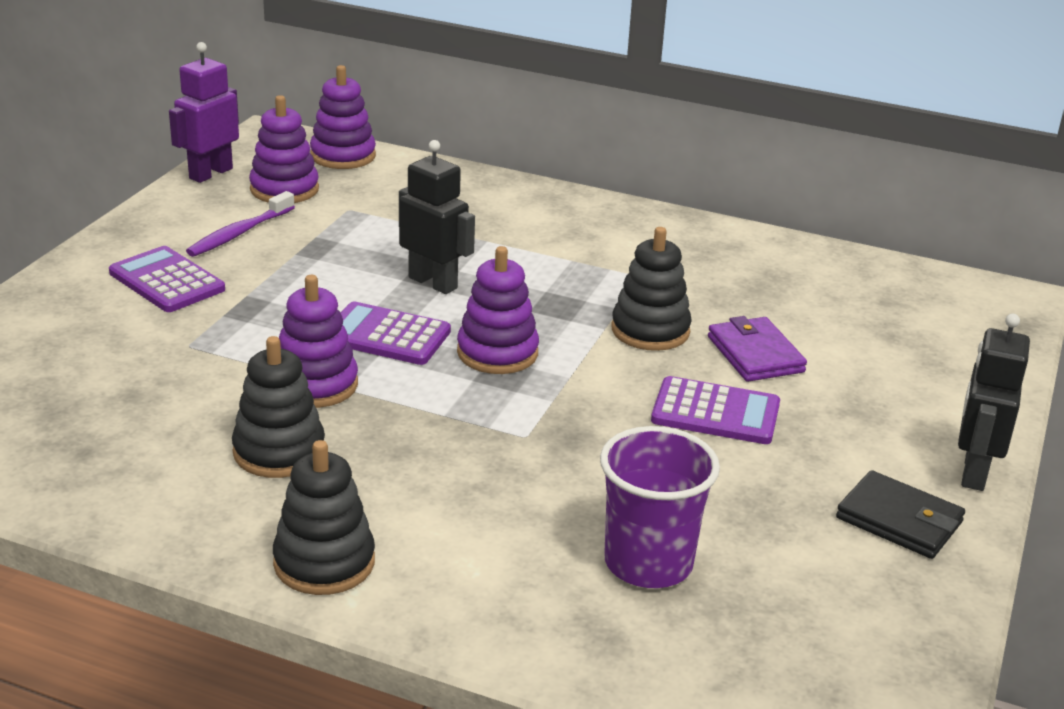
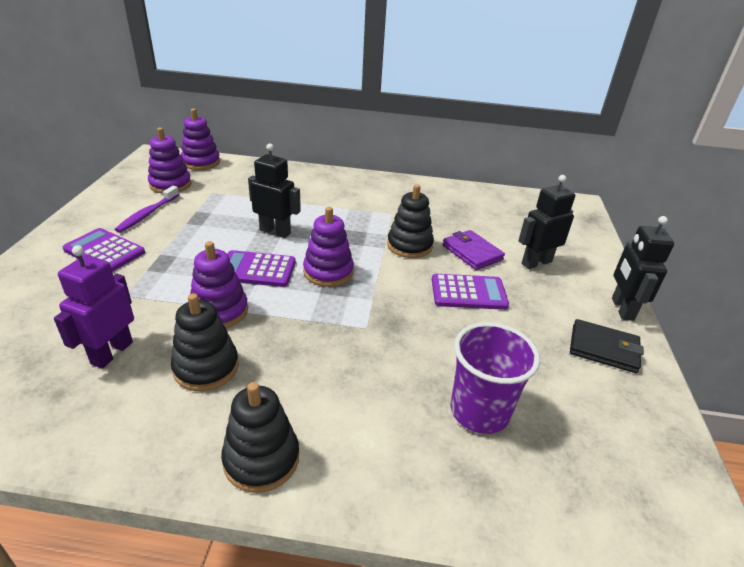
camera: 15 degrees left, 5 degrees up
purple robot [169,42,239,183] -> purple robot moved to [54,245,134,369]
none -> black robot [518,175,575,269]

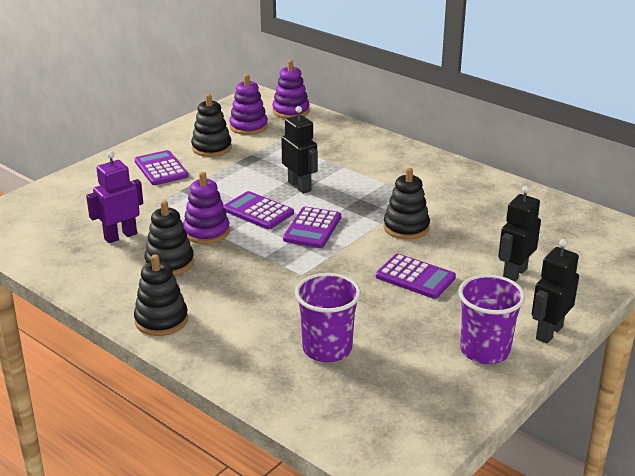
camera: 35 degrees right, 5 degrees down
purple toothbrush [114,186,179,233] -> black stacking toy [191,94,232,157]
purple stacking toy [303,207,354,287] -> purple calculator [283,206,341,248]
purple wallet [442,230,505,270] -> none
black robot [518,175,575,269] -> black robot turned 60 degrees counterclockwise [498,186,541,282]
black wallet [570,319,644,373] -> purple cup [458,274,525,364]

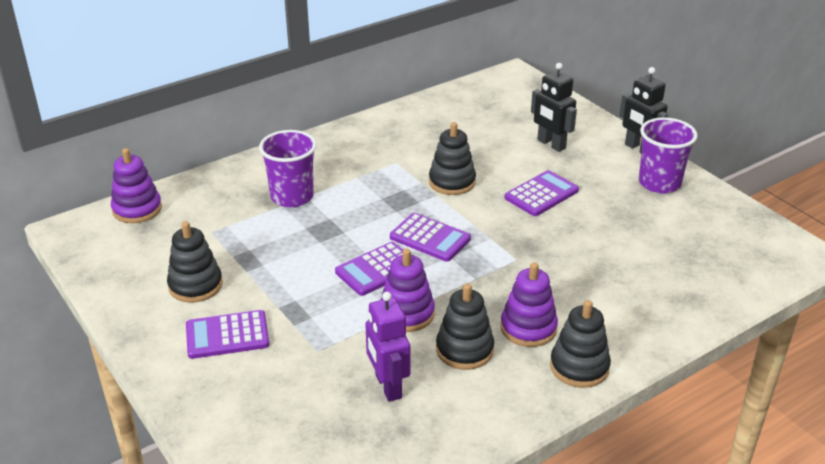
camera: 75 degrees left, 5 degrees up
purple stacking toy [229,74,268,135] -> purple stacking toy moved to [500,262,558,347]
black robot [281,106,318,194] -> none
purple cup [295,273,361,362] -> purple cup moved to [259,130,316,207]

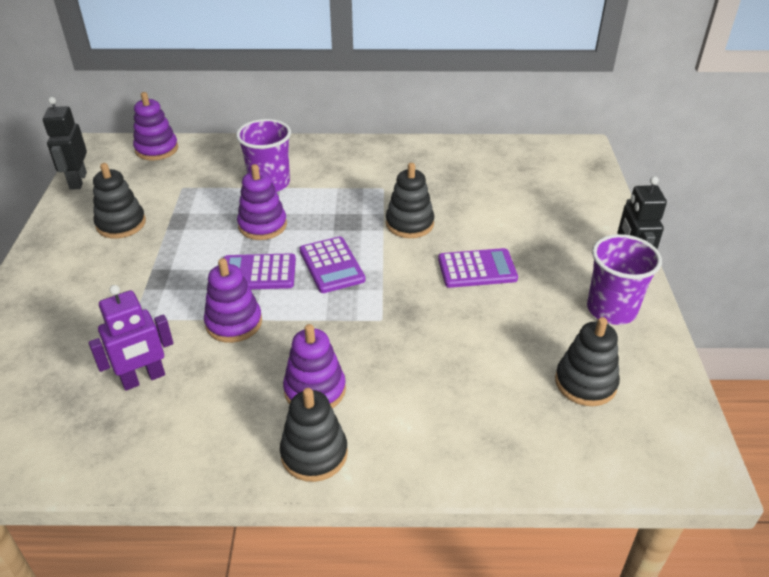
camera: 35 degrees right, 5 degrees up
purple calculator [186,310,269,359] -> none
purple robot [365,292,410,402] -> purple robot turned 135 degrees counterclockwise [88,285,173,391]
black stacking toy [436,283,494,370] -> black stacking toy moved to [555,317,620,406]
black robot [531,63,577,152] -> black robot moved to [43,97,87,190]
none -> purple stacking toy [237,164,287,240]

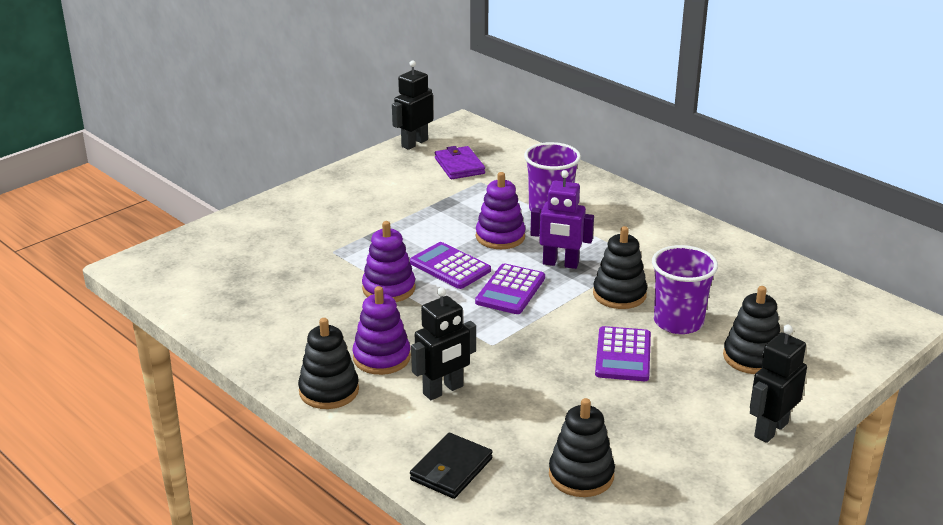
camera: 45 degrees right, 10 degrees down
purple robot [88,285,173,391] -> purple robot moved to [530,170,594,269]
black stacking toy [93,163,146,239] -> black stacking toy moved to [723,286,780,374]
purple stacking toy [133,92,178,160] -> none
purple calculator [438,248,518,288] -> purple calculator turned 60 degrees clockwise [595,326,651,381]
purple cup [587,234,662,325] -> purple cup moved to [652,245,718,334]
none -> black wallet [410,433,493,499]
none -> black robot [411,287,476,400]
none -> purple wallet [435,146,485,179]

